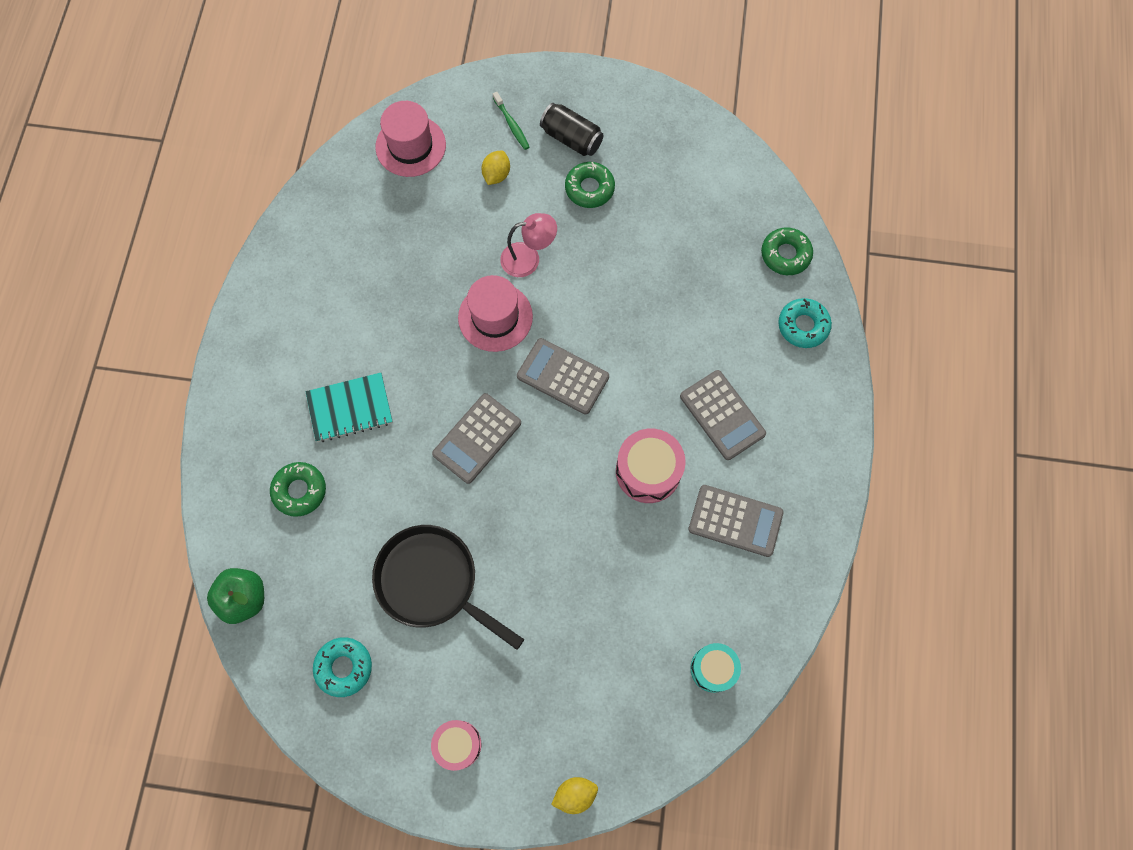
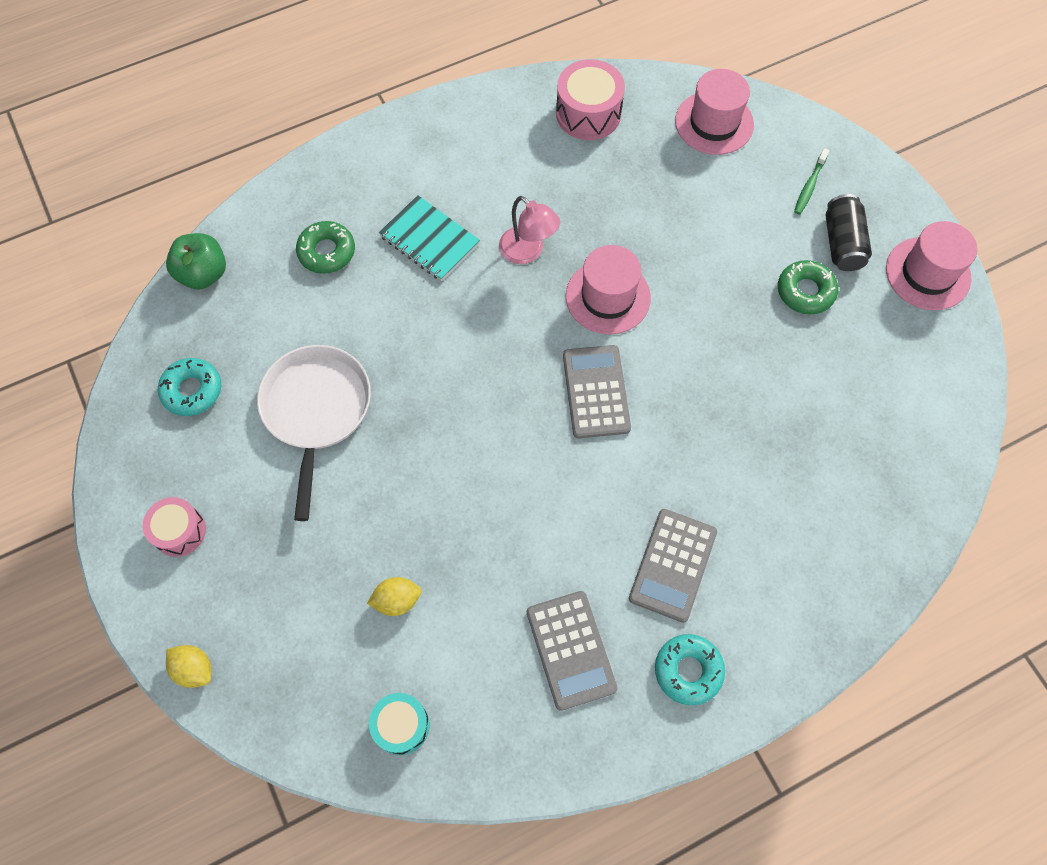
camera: 55 degrees right, 5 degrees down
black pan [372,525,524,650] -> white pan [257,345,371,521]
grey calculator [432,393,521,484] -> none
yellow lemon [481,151,510,185] -> yellow lemon moved to [367,577,421,616]
pink lamp [500,213,557,277] -> pink lamp moved to [499,196,560,264]
pink drum [616,429,686,503] -> pink drum moved to [556,59,625,140]
green donut [761,228,813,275] -> none
turquoise donut [778,298,832,348] -> turquoise donut moved to [655,634,725,705]
none -> pink hat [886,221,977,310]

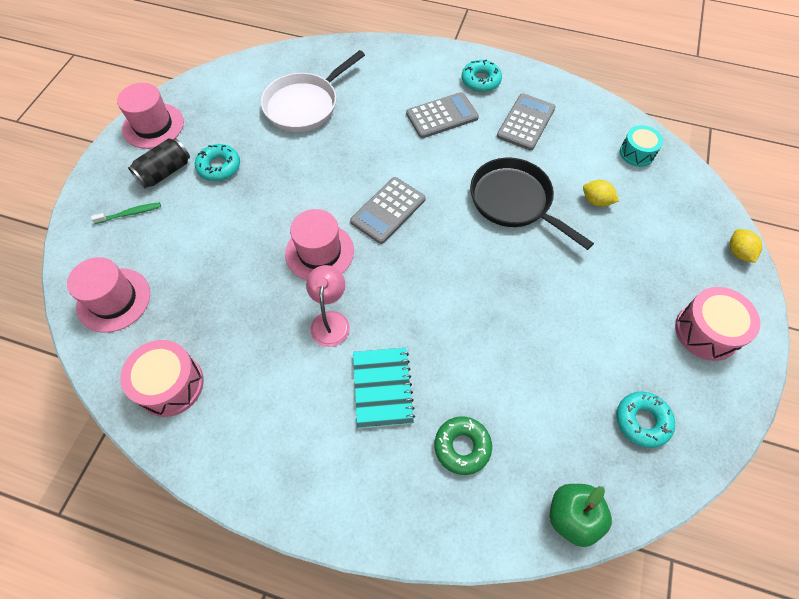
camera: 135 degrees left, 5 degrees down
pink drum [143,497,206,557] -> pink drum [675,287,760,361], size x1.51
white pan [257,345,371,521] -> white pan moved to [261,50,365,132]
green donut [778,260,838,314] -> turquoise donut [195,144,240,181]
none -> black pan [470,158,594,250]

